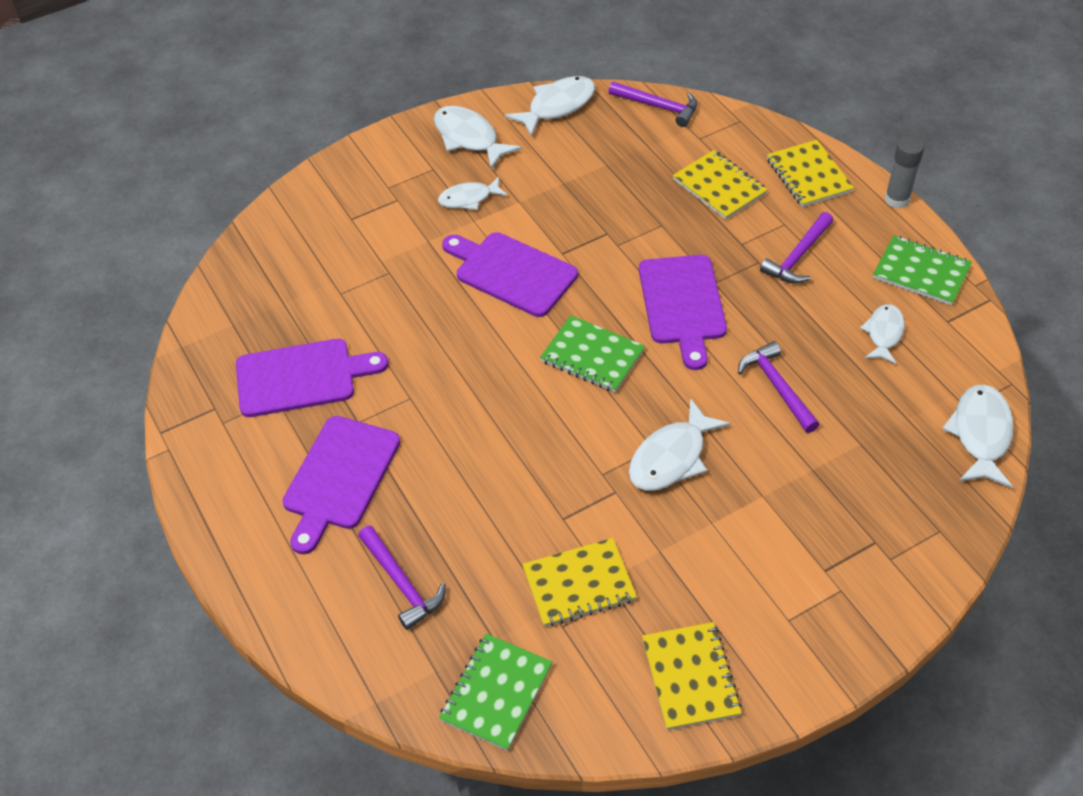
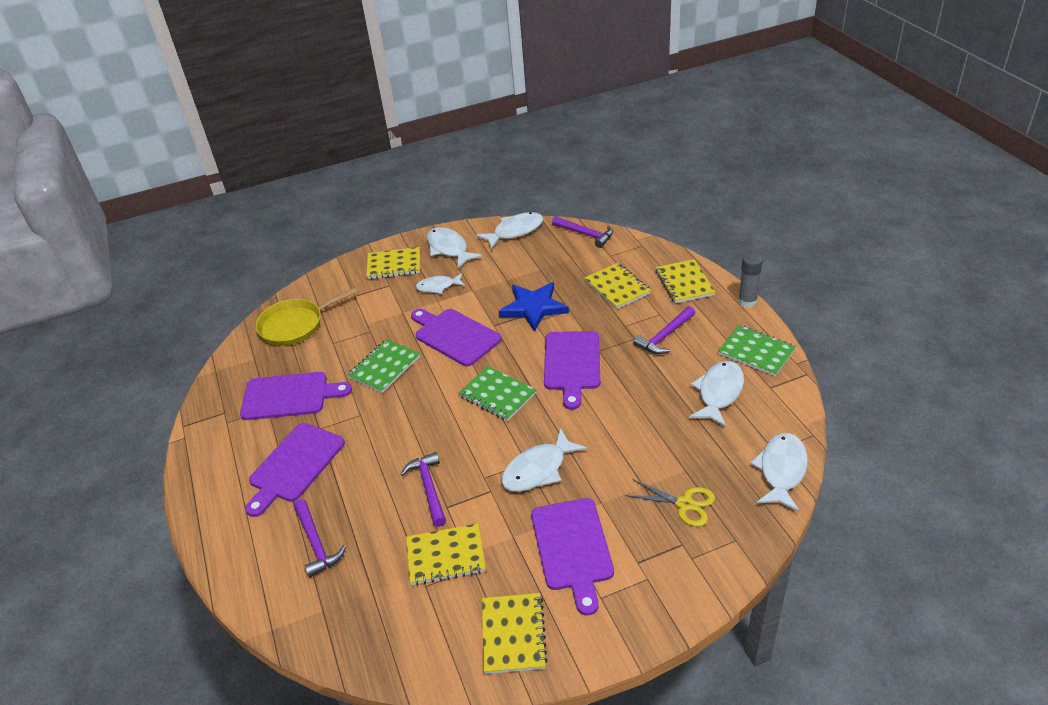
camera: 10 degrees right, 10 degrees down
green notebook [439,633,552,751] -> green notebook moved to [348,339,420,393]
purple hammer [738,341,819,433] -> purple hammer moved to [401,452,446,527]
white fish [860,304,905,365] -> white fish [689,361,744,427], size x1.52
none -> yellow pan [256,287,358,346]
none -> yellow notebook [366,247,420,279]
none -> blue star [499,282,569,332]
none -> purple cutting board [531,498,614,615]
none -> yellow scissors [625,479,715,527]

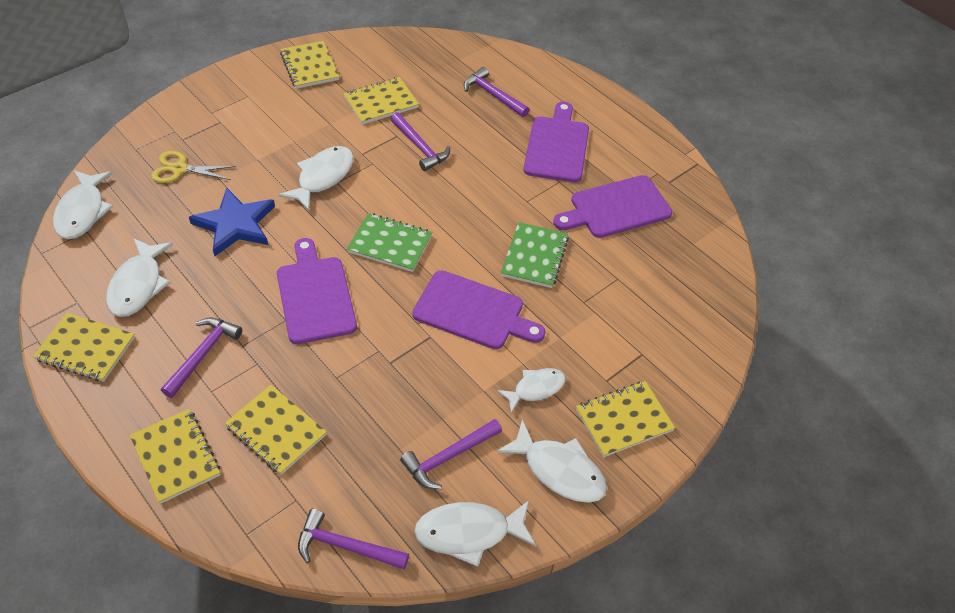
camera: 155 degrees right, 10 degrees up
yellow pan [256,287,358,346] -> none
white fish [476,212,543,249] -> white fish turned 45 degrees clockwise [414,500,536,567]
blue star [499,282,569,332] -> blue star moved to [189,188,275,256]
purple cutting board [531,498,614,615] -> none
green notebook [718,325,796,376] -> yellow notebook [33,313,135,382]
grey glue stick [738,253,763,308] -> none
none -> purple hammer [400,419,502,489]

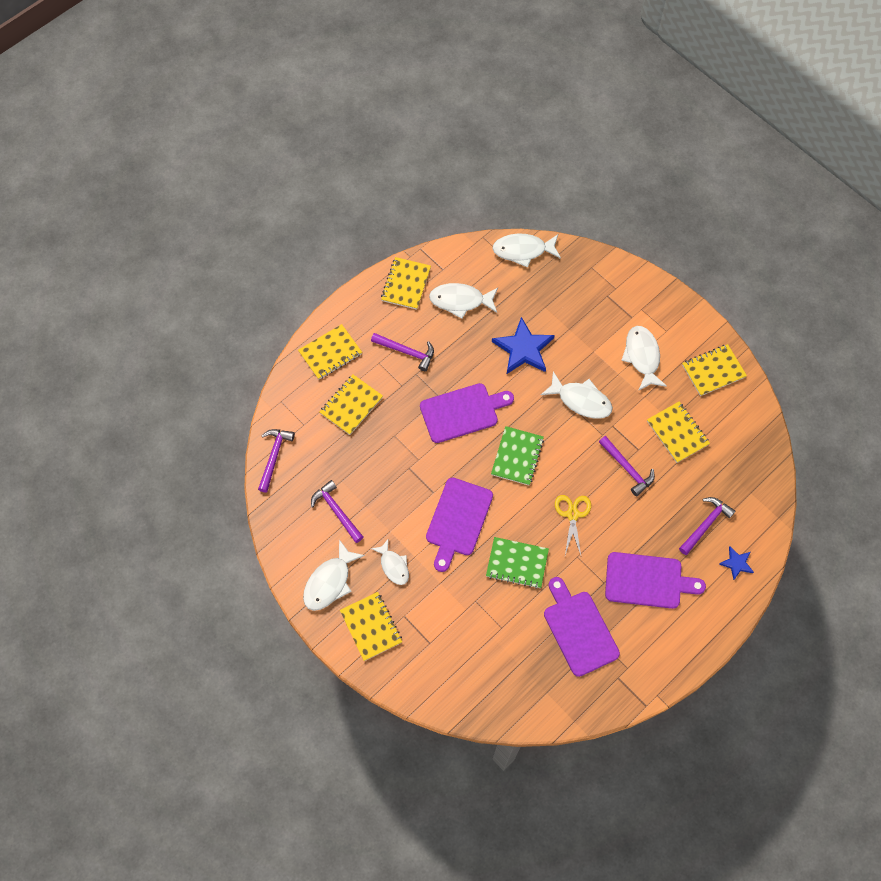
camera: 90 degrees right, 15 degrees up
yellow scissors [151,151,236,183] -> yellow scissors moved to [555,495,591,555]
purple hammer [391,112,450,171] -> purple hammer turned 90 degrees counterclockwise [599,436,655,496]
white fish [414,500,536,567] -> white fish moved to [621,326,667,391]
none -> blue star [719,546,754,580]

